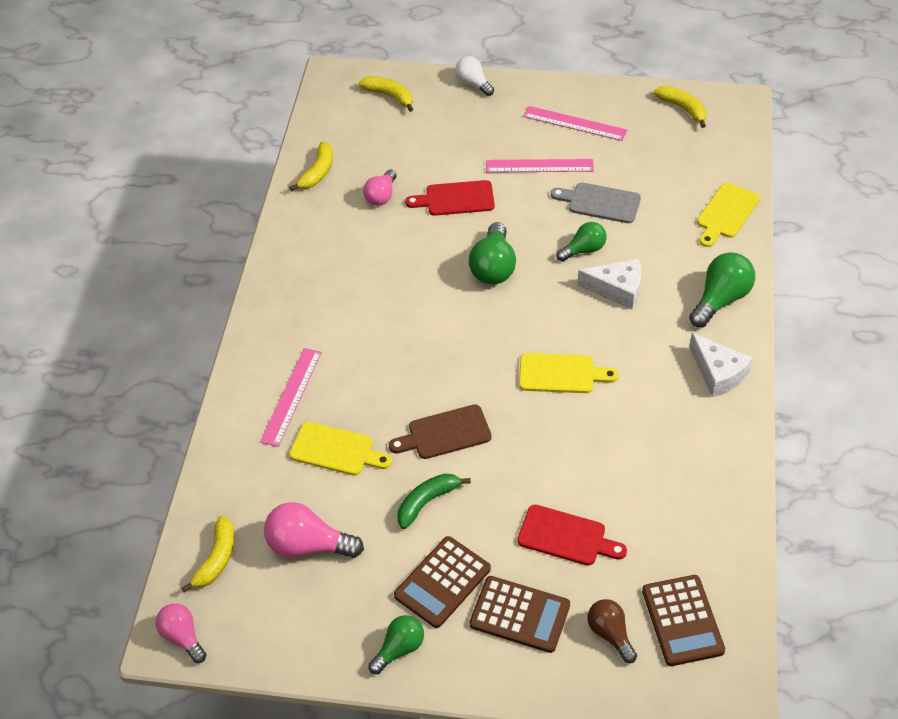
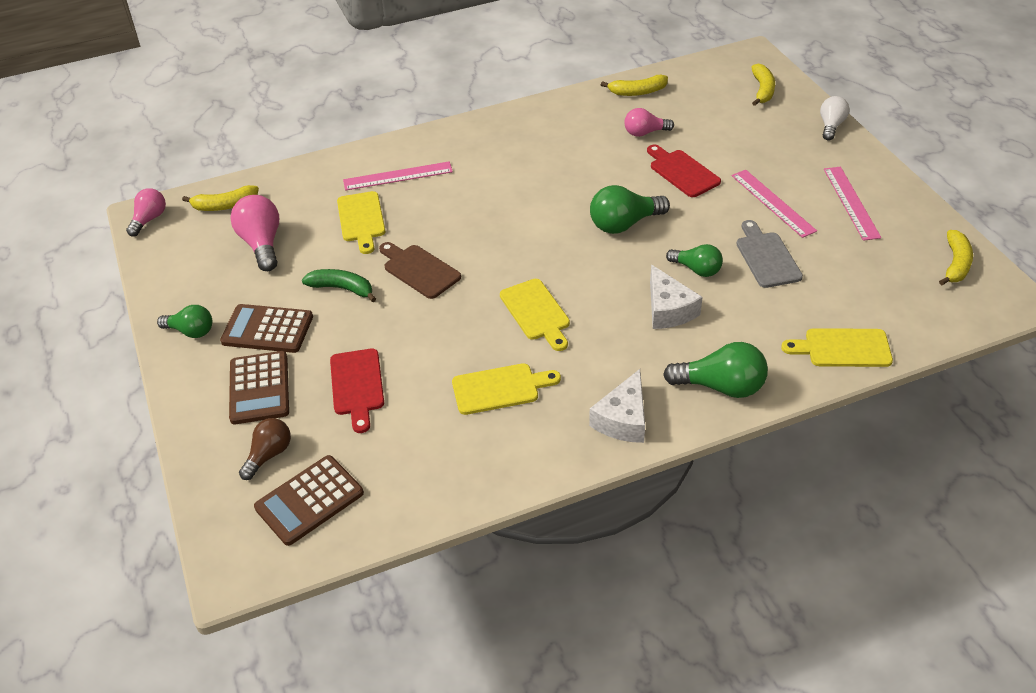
camera: 60 degrees right, 5 degrees down
none -> yellow cutting board [452,363,561,415]

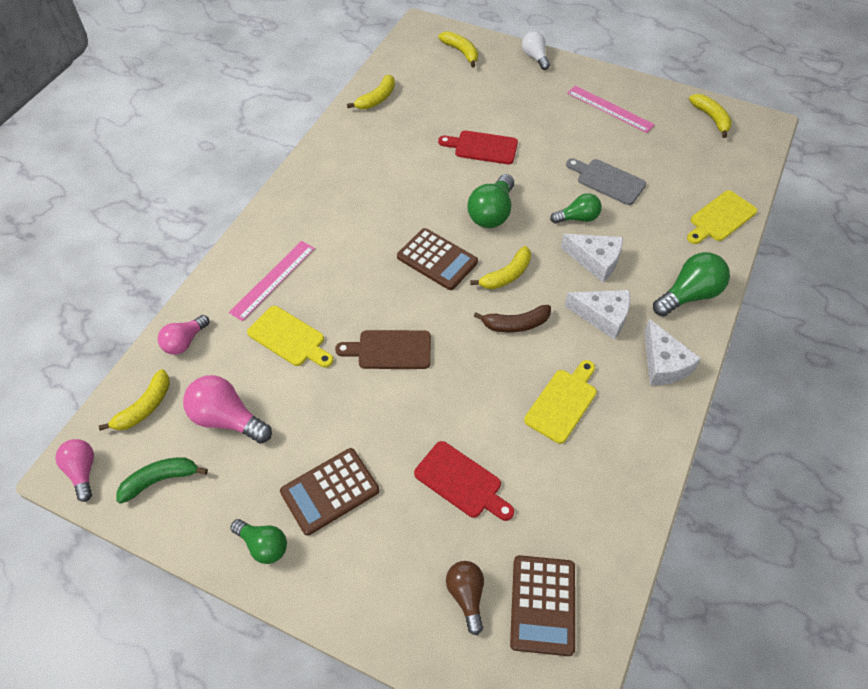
camera: 45 degrees left, 10 degrees up
green light bulb [157,305,212,338] -> green light bulb turned 60 degrees clockwise [230,519,287,564]
brown calculator [229,351,289,424] -> brown calculator moved to [397,228,478,290]
green banana [302,269,376,302] -> green banana moved to [116,457,208,504]
yellow cutting board [500,279,570,351] -> brown banana [474,305,551,333]
pink light bulb [624,108,674,137] -> pink light bulb moved to [158,315,209,355]
pink ruler [732,170,817,238] -> none
none -> yellow banana [470,246,531,289]
none -> white cheese [565,290,630,340]

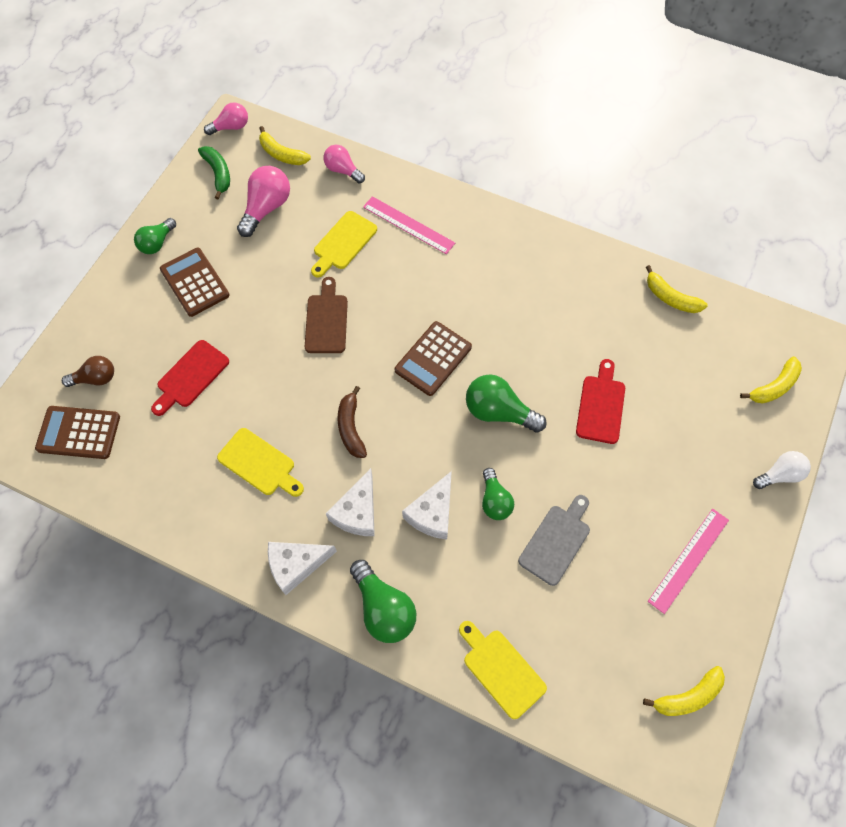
camera: 90 degrees right, 10 degrees up
yellow banana [470,246,531,289] -> none

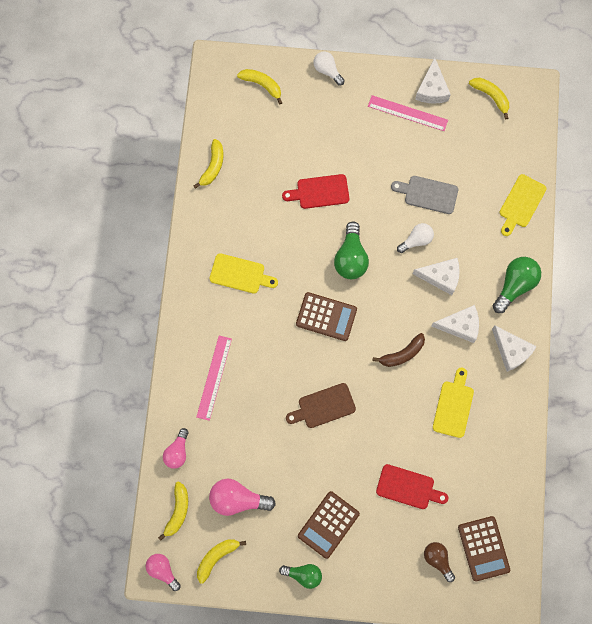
camera: 110 degrees left, 10 degrees up
green banana [198,146,230,199] -> yellow banana [197,539,246,584]
yellow cutting board [311,211,377,277] -> yellow cutting board moved to [209,253,278,294]
green light bulb [482,468,514,520] -> white light bulb [397,223,434,253]
none -> white cheese [415,57,451,104]

